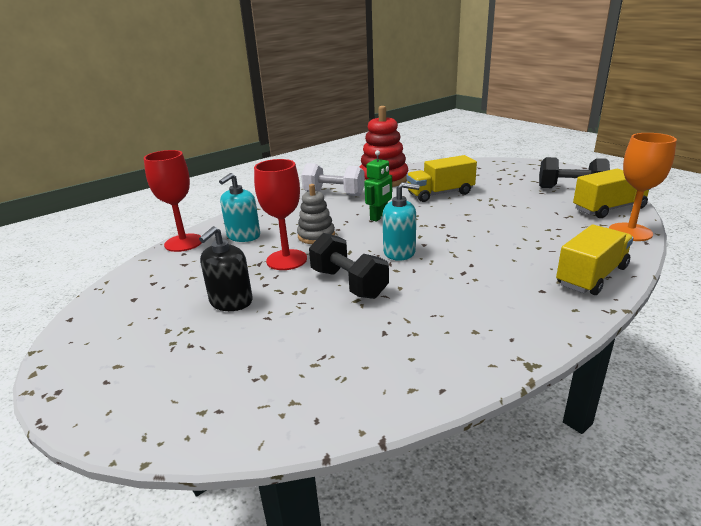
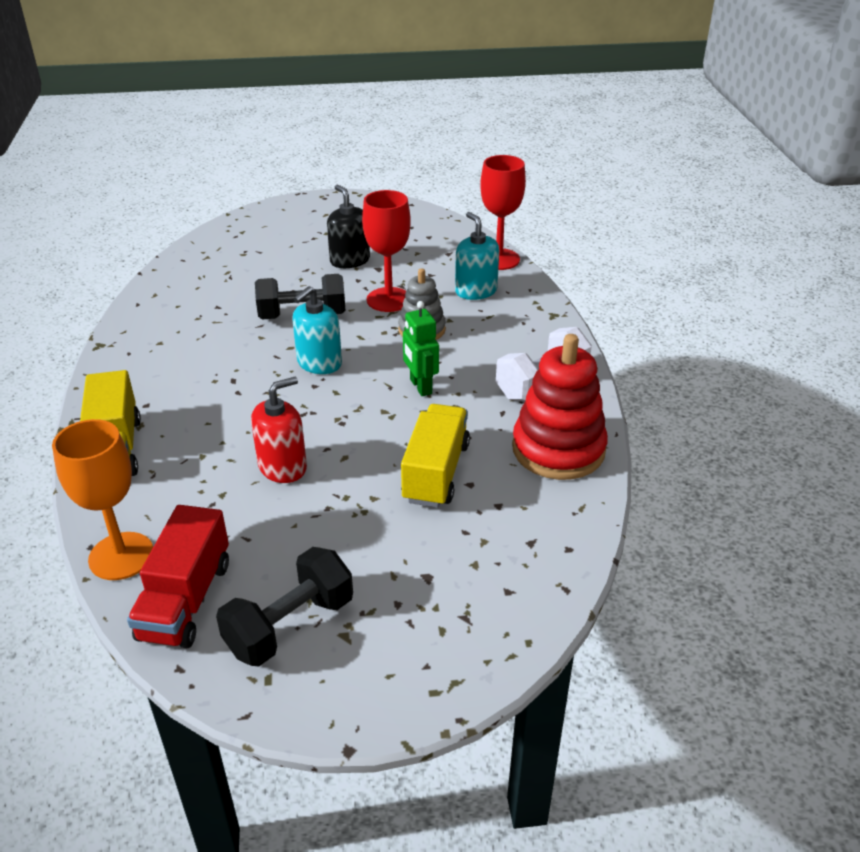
camera: 120 degrees right, 10 degrees up
yellow truck [573,169,650,218] -> red truck [127,505,229,648]
none -> red soap dispenser [251,377,307,483]

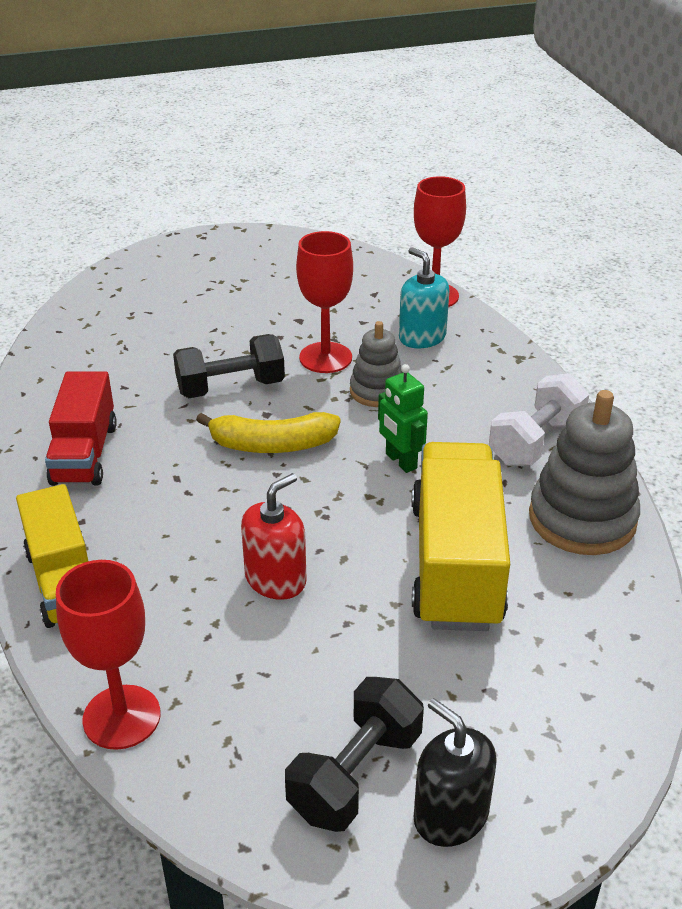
camera: 10 degrees left, 0 degrees up
orange goblet [52,419,153,580] -> red goblet [56,560,161,750]
red truck [127,505,229,648] -> red truck moved to [45,371,117,486]
turquoise soap dispenser [292,286,342,374] -> yellow banana [196,412,340,453]
black soap dispenser [327,185,370,268] -> black soap dispenser moved to [414,698,497,847]
yellow truck [401,404,470,508] -> yellow truck [412,442,510,631], size x1.53
red stacking toy [512,334,608,480] -> grey stacking toy [529,390,640,555]

